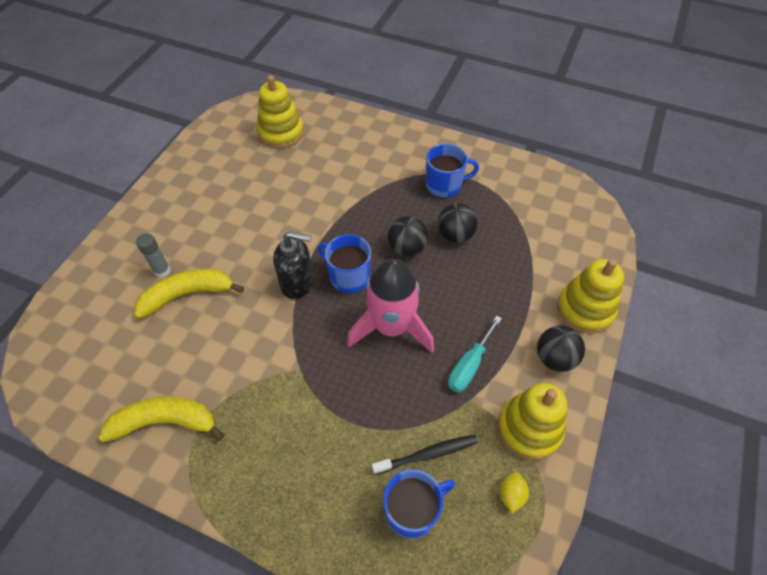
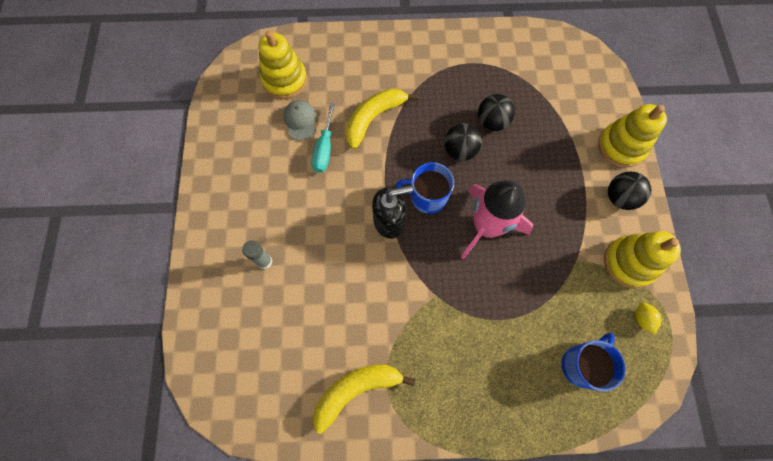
camera: 25 degrees left, 15 degrees up
yellow banana [134,269,244,319] -> yellow banana moved to [346,88,418,149]
black toothbrush [372,435,478,475] -> none
blue mug [426,143,479,198] -> none
turquoise screwdriver [448,315,502,393] -> turquoise screwdriver moved to [311,104,335,173]
none -> grey cap [284,100,316,141]

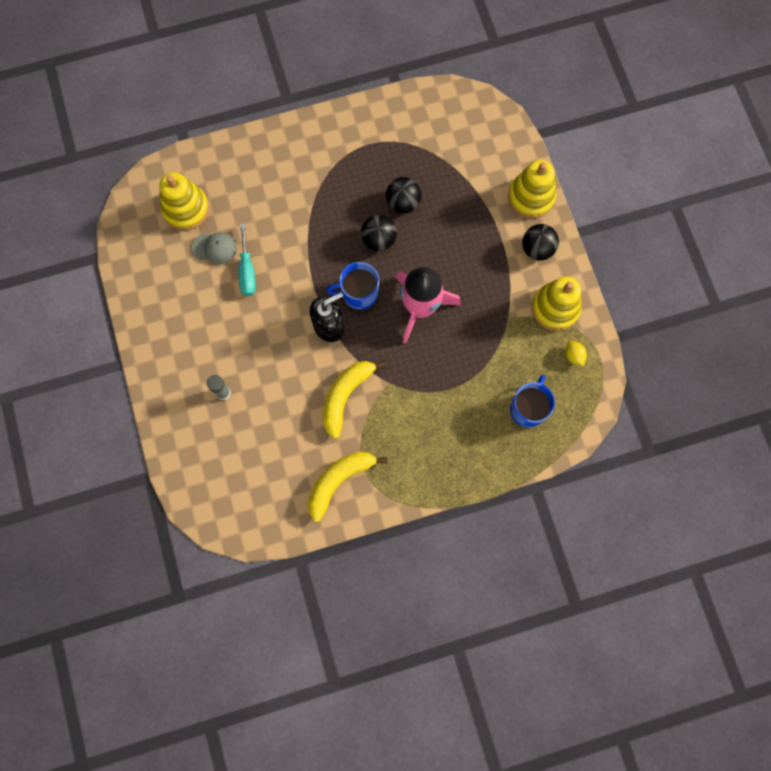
camera: 15 degrees left, 5 degrees up
grey cap [284,100,316,141] -> grey cap turned 120 degrees clockwise [192,232,237,264]
yellow banana [346,88,418,149] -> yellow banana moved to [323,360,386,439]

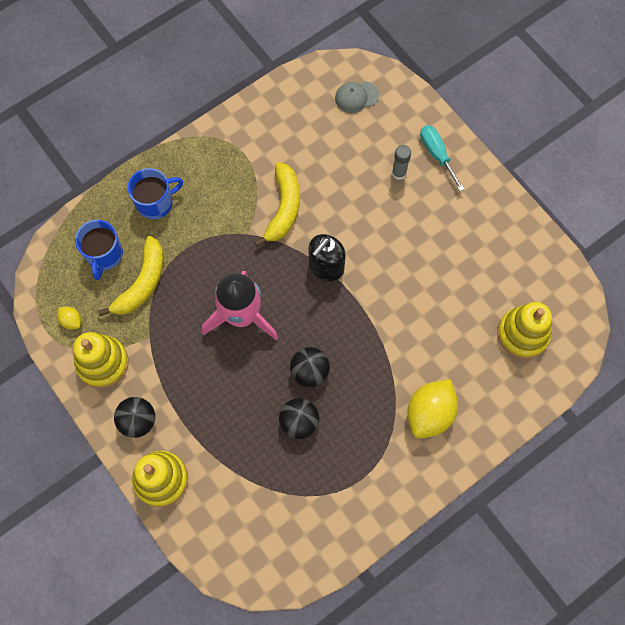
camera: 160 degrees right, 5 degrees down
grey cap [192,232,237,264] -> grey cap moved to [335,81,379,113]
turquoise screwdriver [238,223,256,296] -> turquoise screwdriver moved to [420,125,464,191]
yellow banana [308,452,387,522] -> yellow banana moved to [98,236,164,316]
blue mug [326,262,379,310] -> blue mug moved to [127,168,183,219]
none -> yellow lemon [407,379,458,438]

